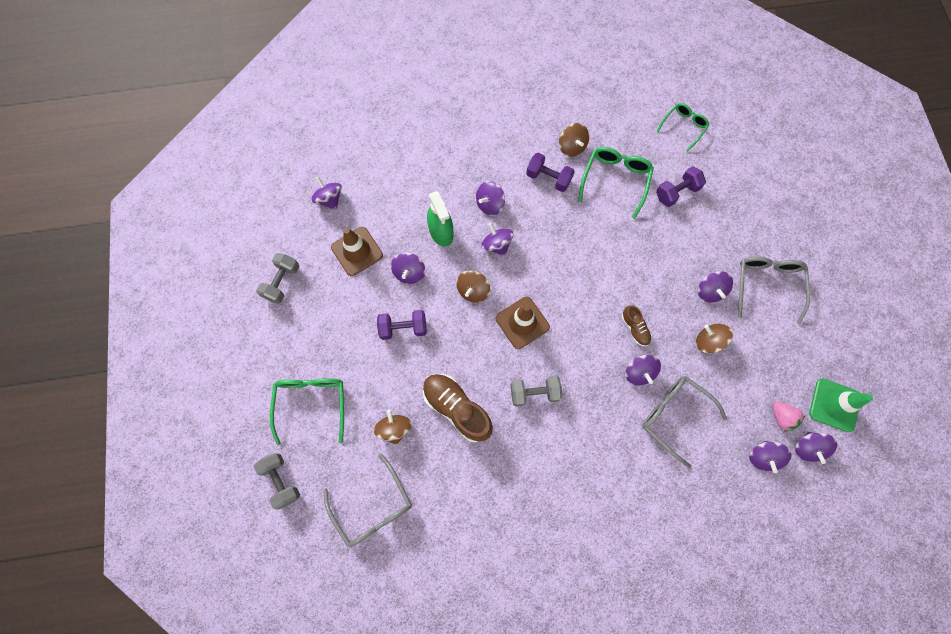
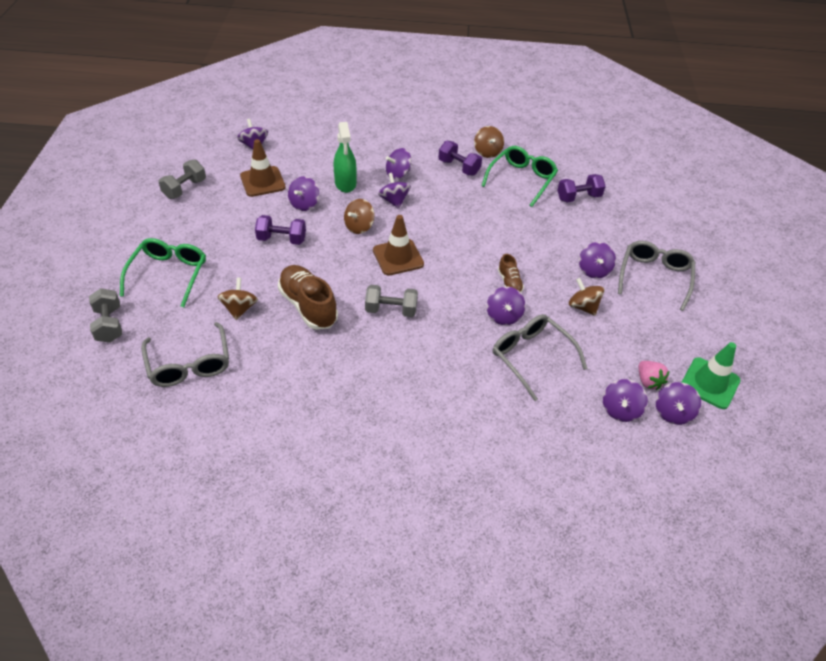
camera: 10 degrees right, 25 degrees down
green glasses [657,103,709,152] -> none

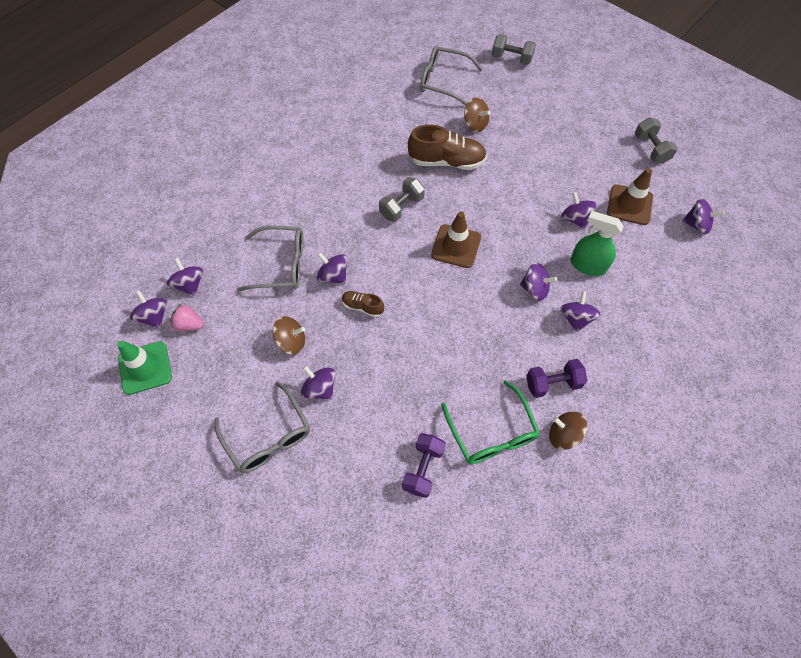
camera: 130 degrees right, 15 degrees up
green glasses [120,238,206,307] -> none
purple dumbbell [255,215,306,245] -> none
brown spinning top [344,199,375,234] -> none

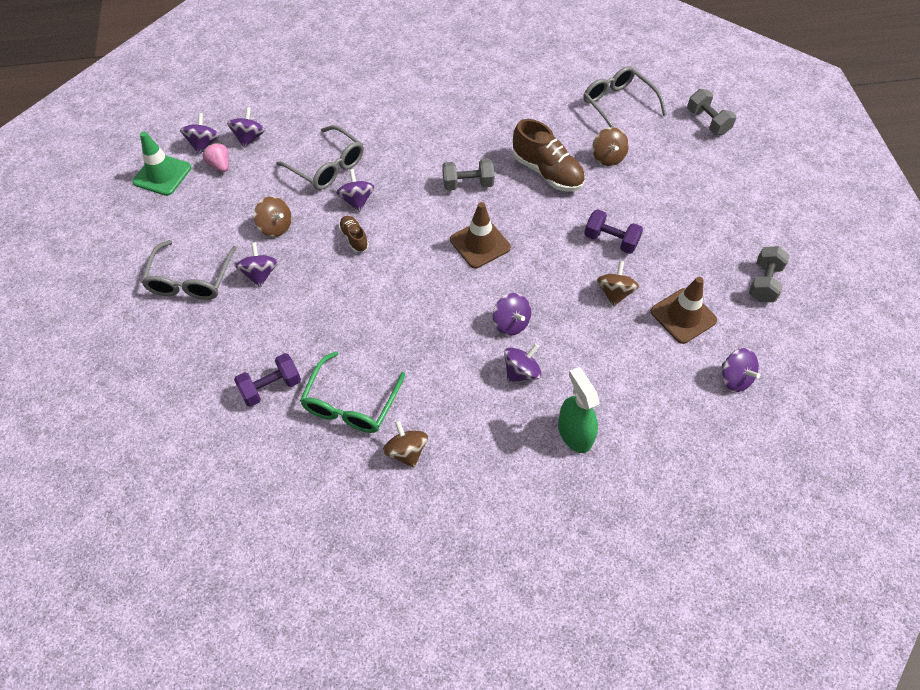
camera: 40 degrees right, 5 degrees down
purple dumbbell [526,359,587,398] -> purple dumbbell moved to [584,209,643,254]
purple spinning top [561,192,598,229] -> brown spinning top [597,261,639,307]
green spray bottle [571,211,623,276] -> green spray bottle moved to [558,367,600,453]

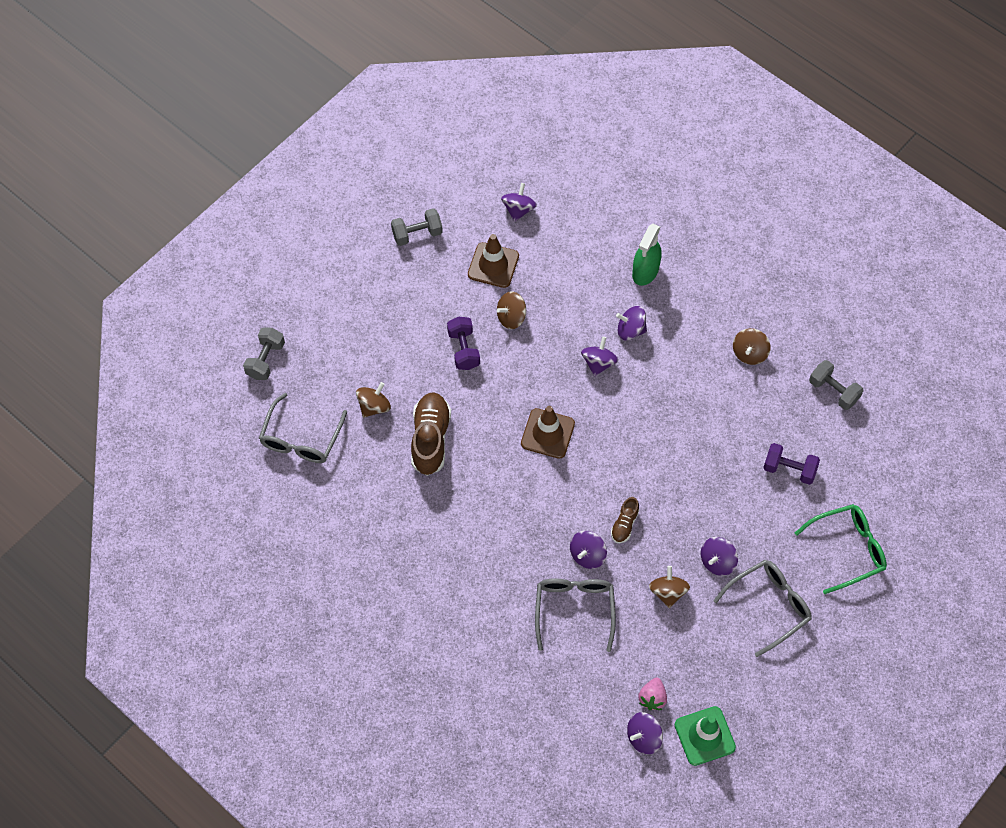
camera: 130 degrees left, 5 degrees up
purple spinning top [227,107,265,148] -> none
green glasses [300,351,405,433] -> green glasses moved to [795,504,887,594]
grey dumbbell [442,159,494,191] -> grey dumbbell moved to [809,360,863,410]

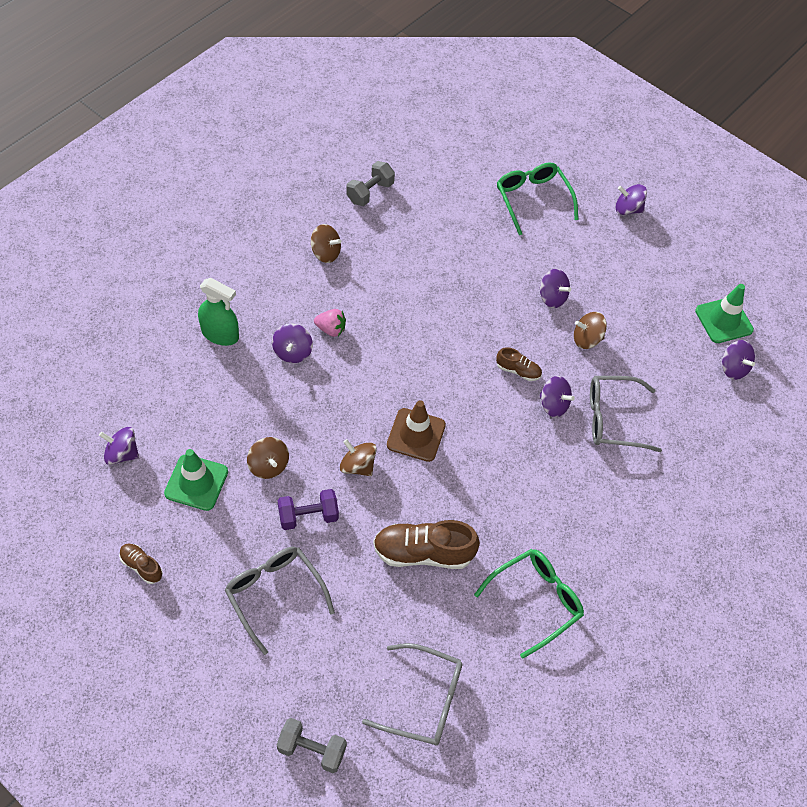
camera: 95 degrees left, 5 degrees down
brown spinning top [356,382,391,418] -> brown spinning top moved to [340,439,377,476]
grey dumbbell [391,208,443,246] -> brown shoe [119,544,163,584]
brown traffic cone [468,234,519,288] -> green traffic cone [164,449,228,511]
purple spinning top [581,337,618,376] -> purple spinning top moved to [616,184,647,215]
pink strawberry [638,678,667,710] -> pink strawberry moved to [314,309,346,337]
grey glasses [713,560,812,657] -> grey glasses moved to [225,547,335,655]
purple dumbbell [763,443,820,485] -> none
none -> green glasses [474,549,584,659]

